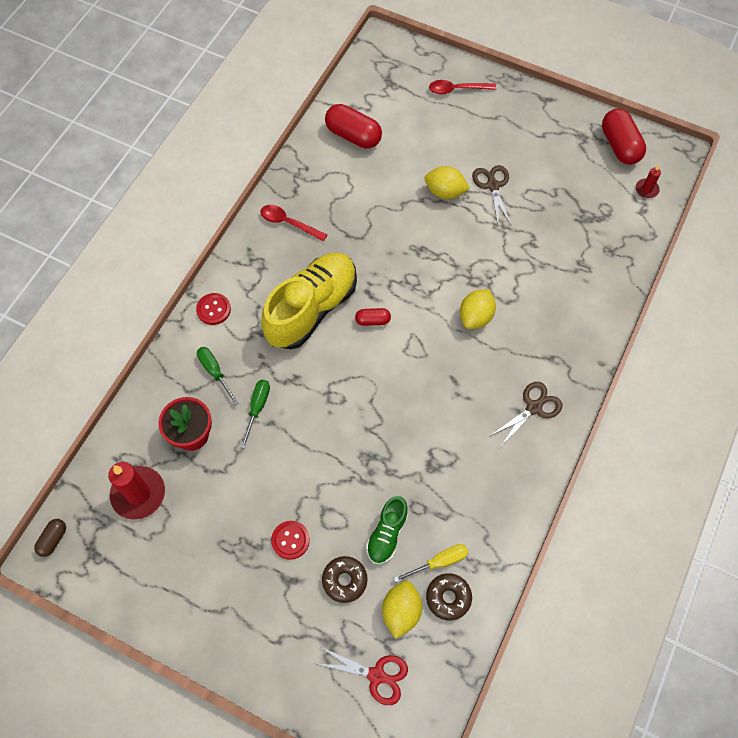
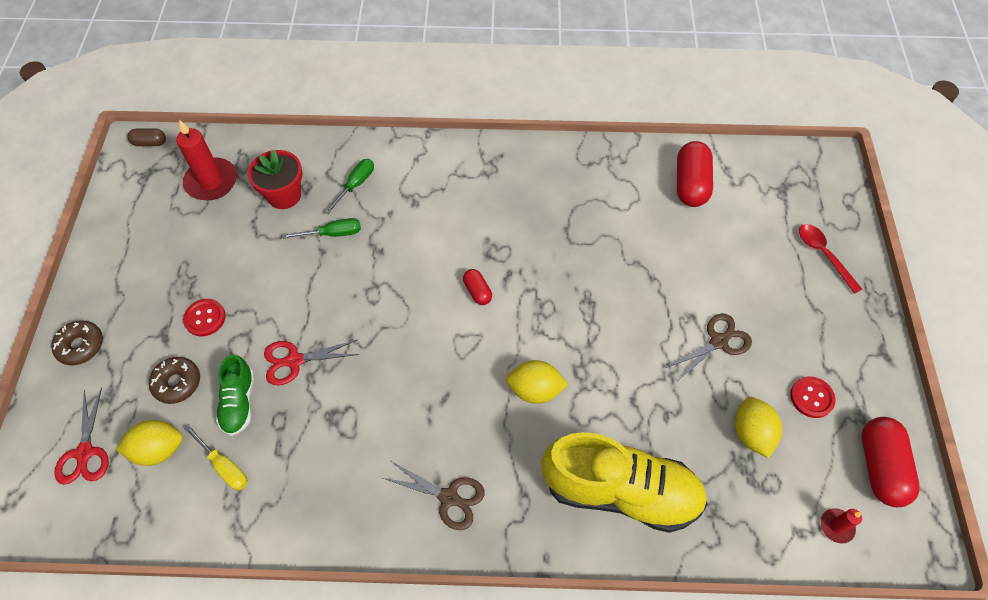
camera: 65 degrees right, 5 degrees down
red button [196,293,231,325] -> red button moved to [790,376,836,418]
red spoon [260,205,327,242] -> none
yellow shoe [261,253,357,349] -> yellow shoe moved to [542,432,708,533]
green shoe [366,496,408,564] -> green shoe turned 90 degrees counterclockwise [216,355,254,436]
yellow lemon [425,166,470,199] -> yellow lemon moved to [735,397,782,458]
brown donut [426,573,472,621] -> brown donut moved to [51,320,103,365]
red capsule [602,109,646,165] -> red capsule turned 45 degrees counterclockwise [862,417,920,507]
none -> red scissors [264,340,360,385]

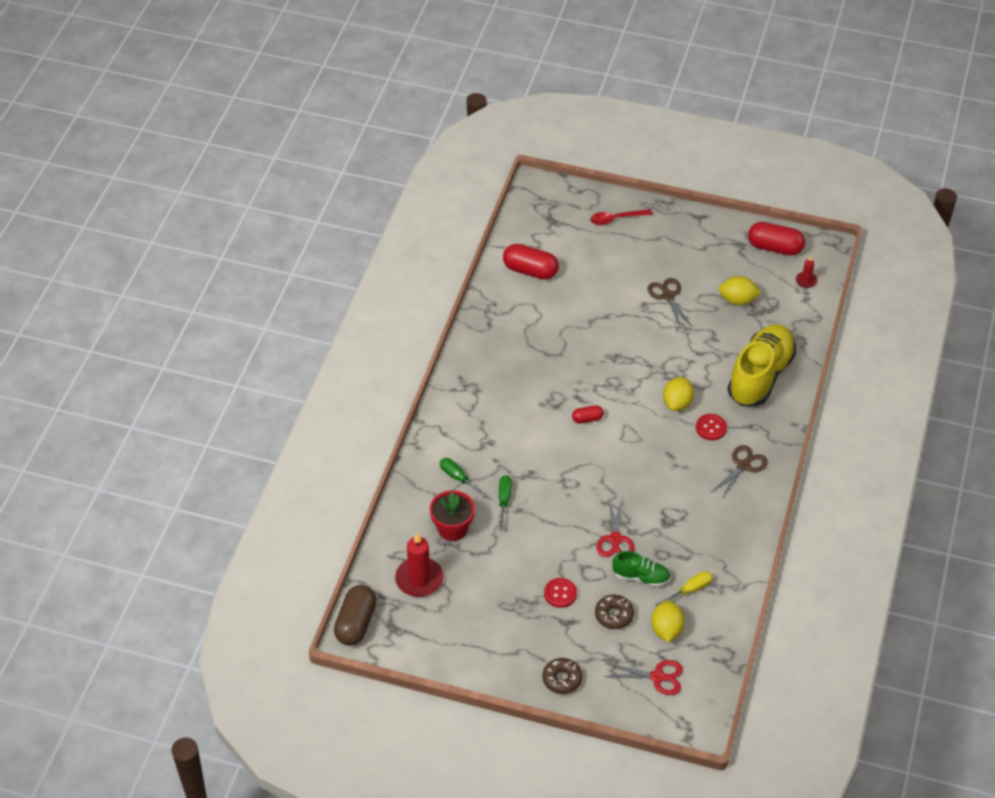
camera: 75 degrees left, 10 degrees down
brown capsule [128,128,166,146] -> brown capsule [334,585,376,646], size x1.92
red button [790,376,836,418] -> red button moved to [696,414,727,440]

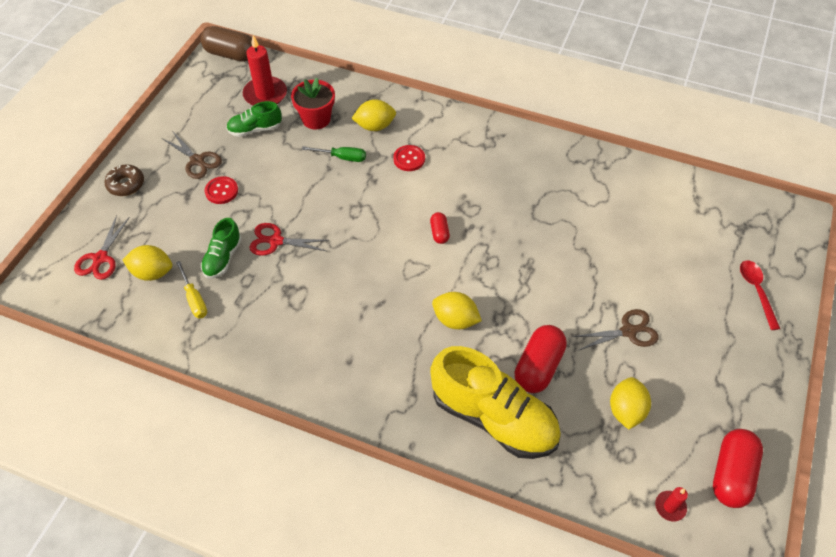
camera: 95 degrees right, 5 degrees up
green screwdriver [440,458,488,499] -> yellow lemon [351,99,396,131]
red capsule [503,244,559,280] -> red capsule moved to [515,325,567,393]
brown donut [595,595,634,629] -> none
red button [696,414,727,440] -> red button moved to [393,145,425,171]
brown scissors [710,445,768,500] -> brown scissors moved to [163,132,222,179]
none -> green shoe [226,101,282,137]

